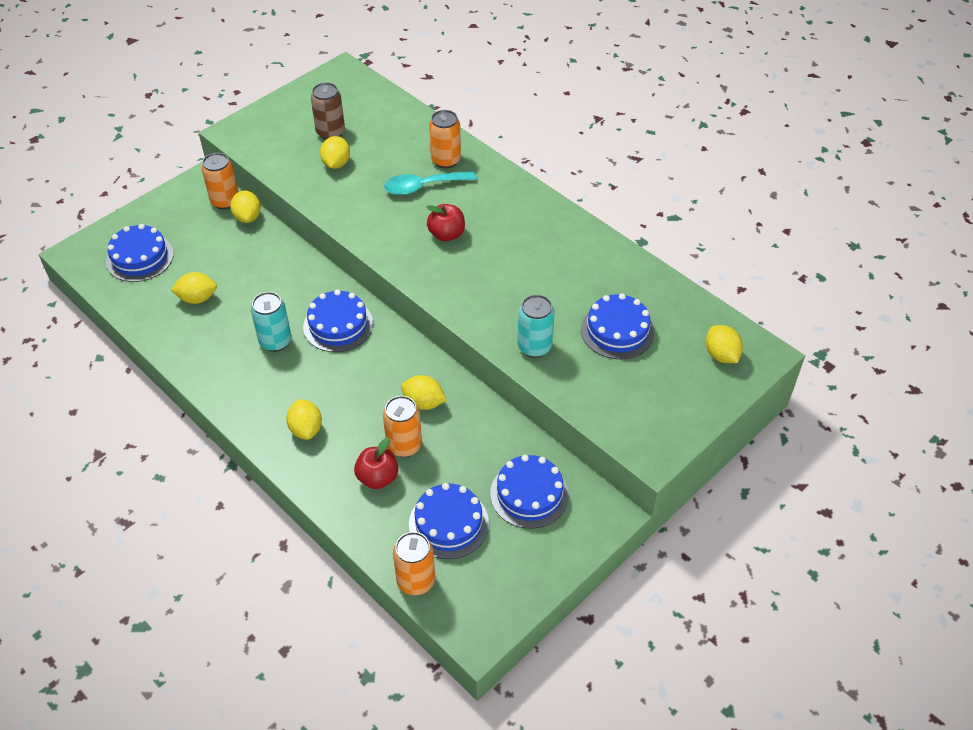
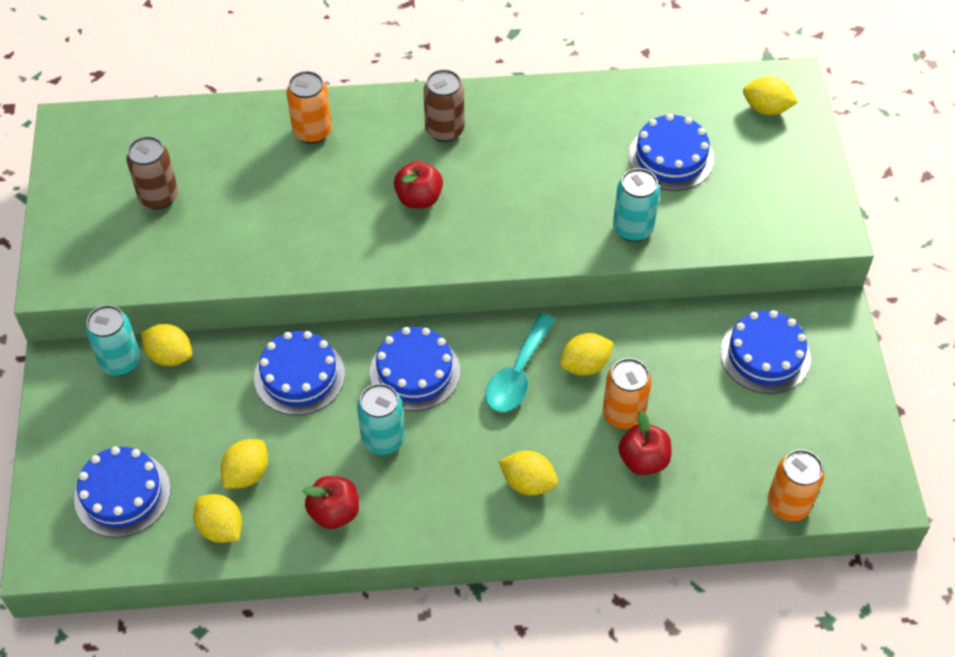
camera: 50 degrees left, 5 degrees up
orange can [202,153,239,210] -> turquoise can [86,305,141,376]
yellow lemon [320,136,350,169] -> yellow lemon moved to [193,494,242,543]
turquoise spoon [384,171,477,195] -> turquoise spoon moved to [485,313,555,412]
blue cake [409,483,489,559] -> blue cake moved to [254,331,345,415]
none -> red apple [303,476,359,529]
none -> brown can [424,69,465,142]

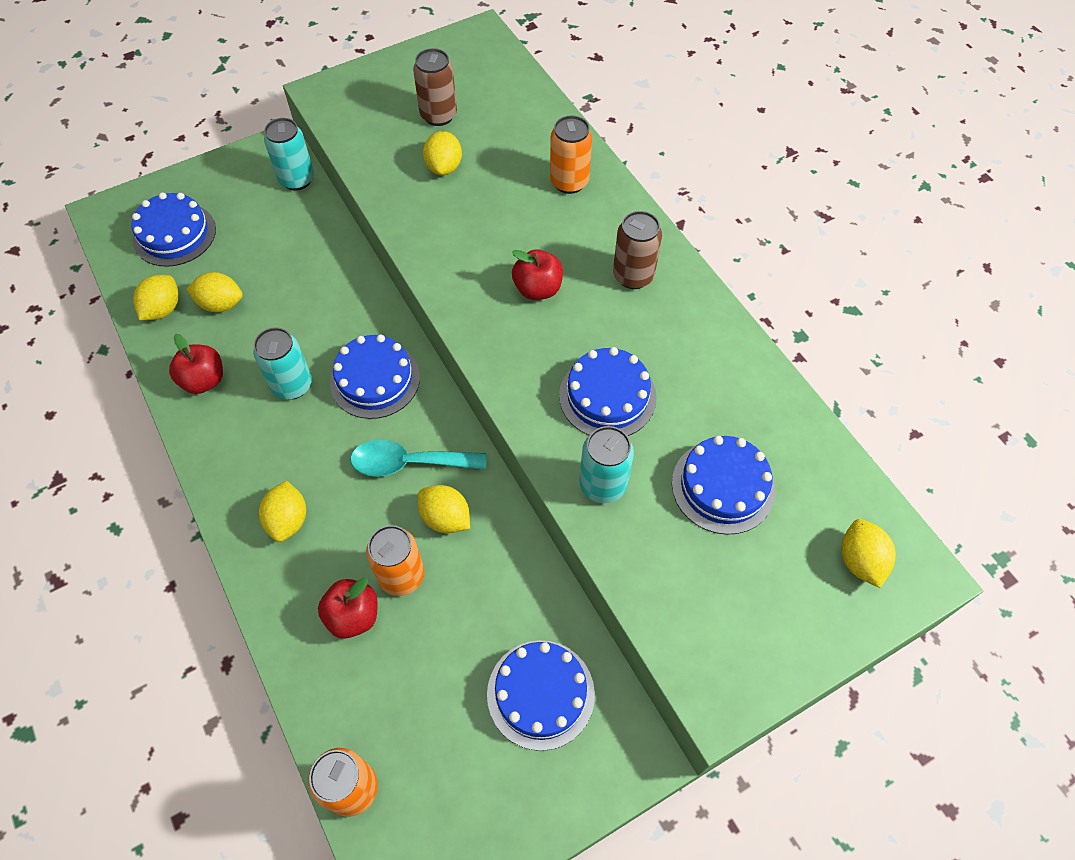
camera: 65 degrees right, 5 degrees up
yellow lemon [141,324,192,366] -> yellow lemon moved to [423,131,462,175]
blue cake [254,331,345,415] -> blue cake moved to [559,347,657,436]

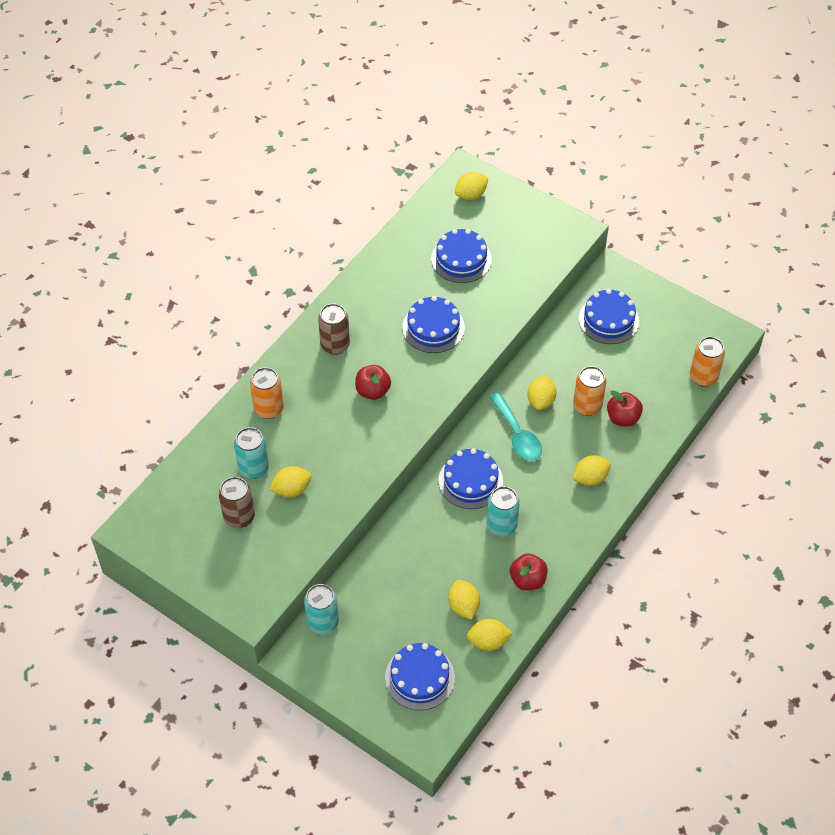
camera: 115 degrees left, 5 degrees down
turquoise can [579,426,634,503] -> turquoise can moved to [234,427,269,479]

